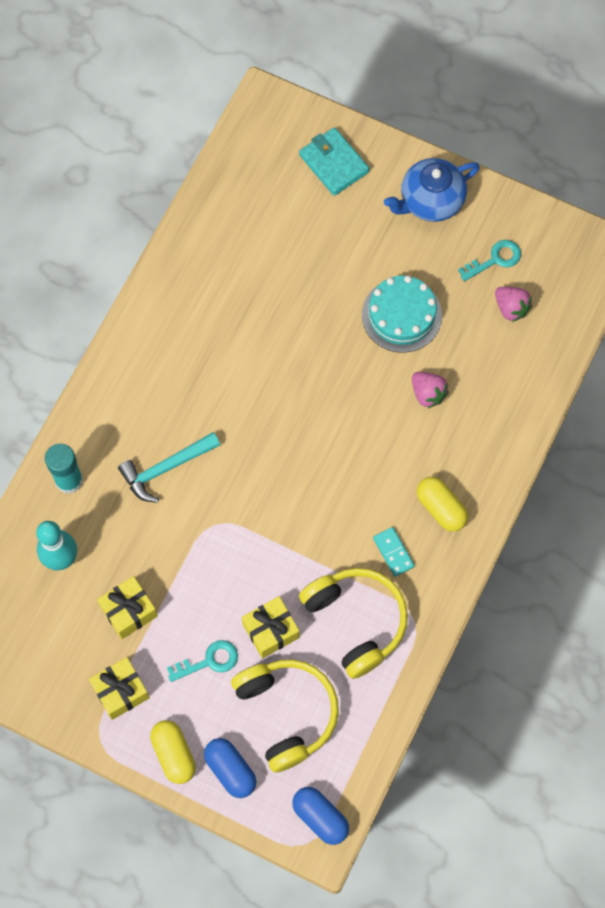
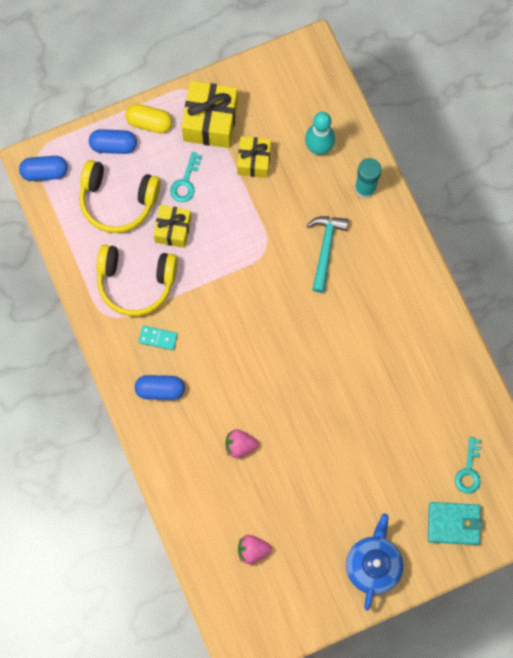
camera: 130 degrees right, 5 degrees up
yellow gift [89,657,150,720] -> yellow gift [181,81,238,148], size x1.56
turquoise cake [362,276,442,353] -> none
yellow capsule [417,477,468,532] -> blue capsule [135,375,185,400]
turquoise key [458,240,521,281] -> turquoise key moved to [455,437,481,494]

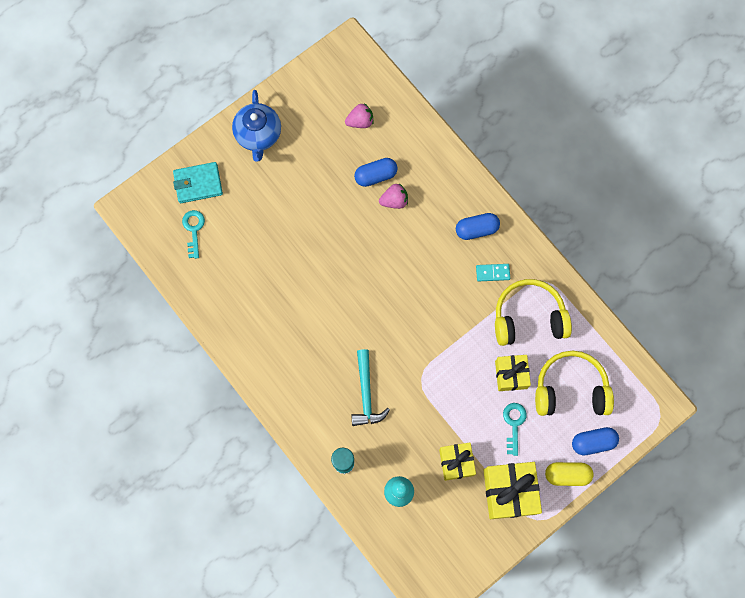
camera: 165 degrees right, 0 degrees up
blue capsule [19,156,68,181] -> blue capsule moved to [354,158,398,187]

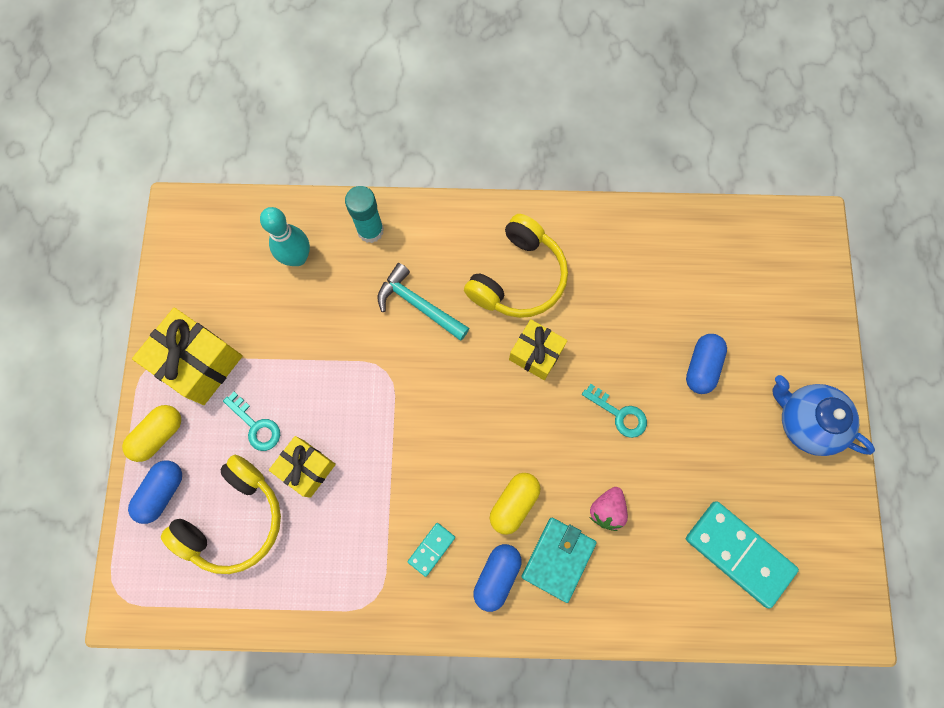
camera: 130 degrees right, 0 degrees up
turquoise wallet [173,162,223,203] -> turquoise wallet moved to [521,518,597,603]
turquoise key [182,210,205,259] -> turquoise key moved to [582,384,647,438]
pink strawberry [345,103,373,128] -> turquoise domino [686,501,799,609]
blue capsule [354,158,398,187] -> blue capsule moved to [686,334,727,394]
yellow gift [439,443,476,481] -> yellow gift moved to [509,319,567,380]
yellow headphones [495,279,572,346] -> yellow headphones moved to [464,214,568,318]
none -> yellow capsule [490,473,541,535]

